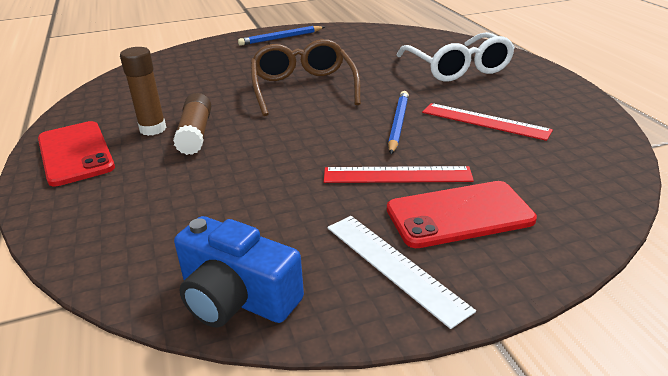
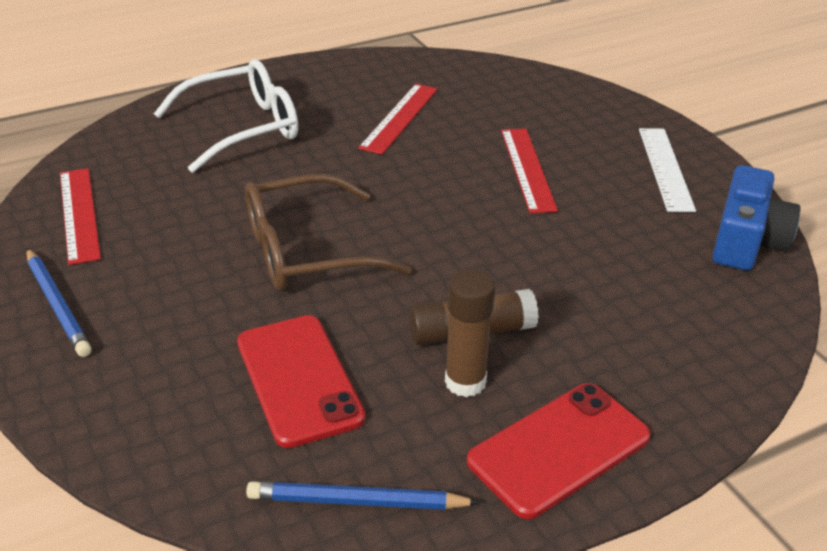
camera: 100 degrees left, 5 degrees up
white ruler [327,216,476,329] -> white ruler turned 45 degrees counterclockwise [639,128,696,212]
red phone [387,181,537,248] -> red phone moved to [237,315,366,448]
blue pencil [388,91,409,154] -> blue pencil moved to [246,481,480,510]
none -> red ruler [60,168,101,265]

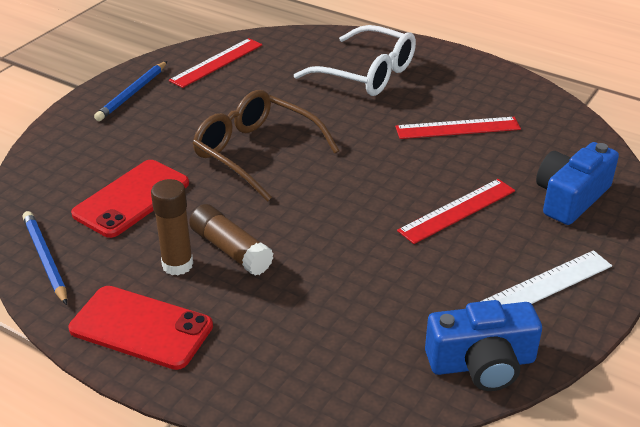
camera: 60 degrees right, 0 degrees up
none -> blue camera [536,142,619,225]

